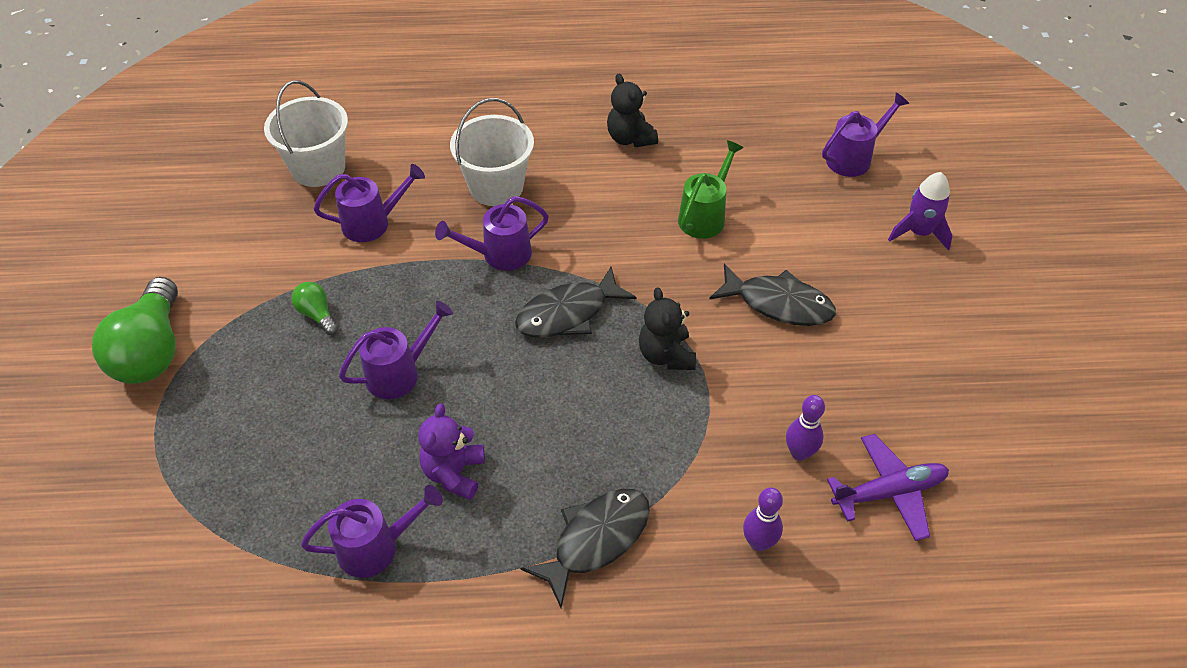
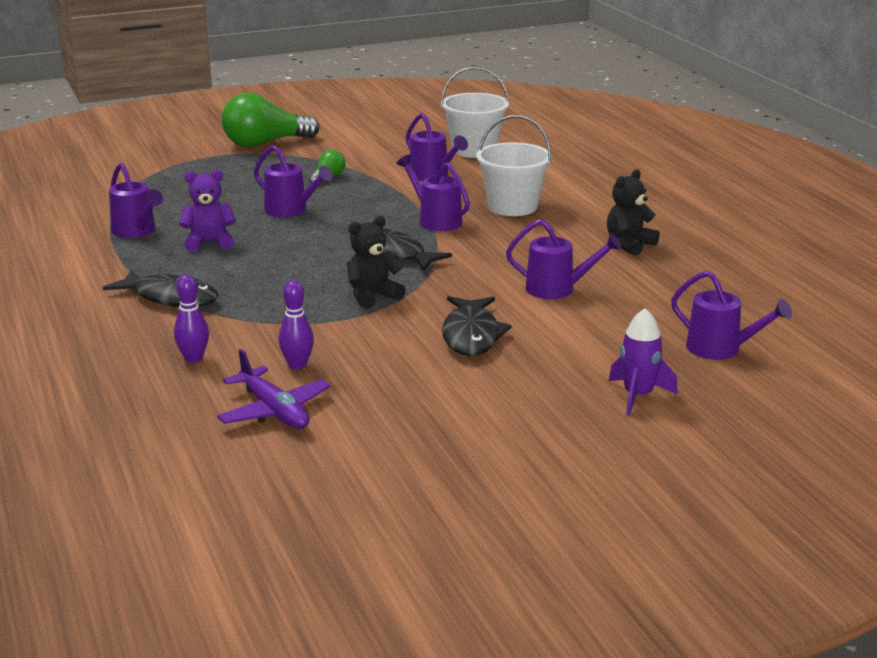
camera: 70 degrees right, 25 degrees down
green watering can [678,140,744,239] -> purple watering can [506,219,622,299]

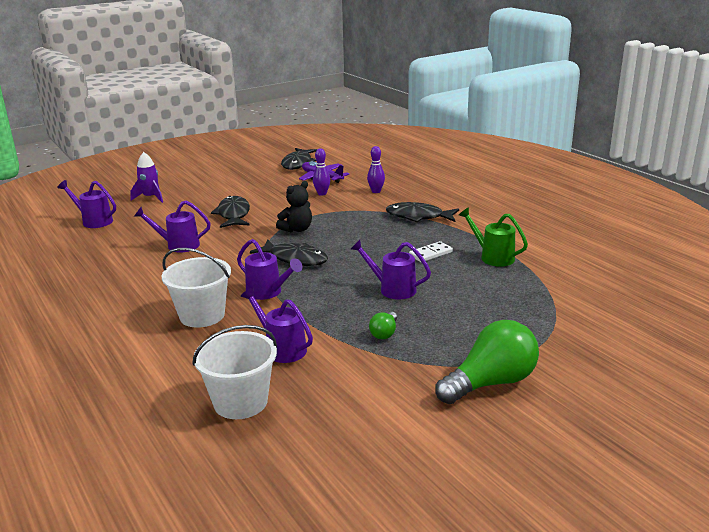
camera: 170 degrees right, 0 degrees up
purple watering can [109,163,163,238] -> green watering can [459,207,528,267]
purple teddy bear [179,169,236,252] -> white domino [409,241,453,262]
black teddy bear [607,169,660,255] -> none
none -> black fish [281,148,317,170]

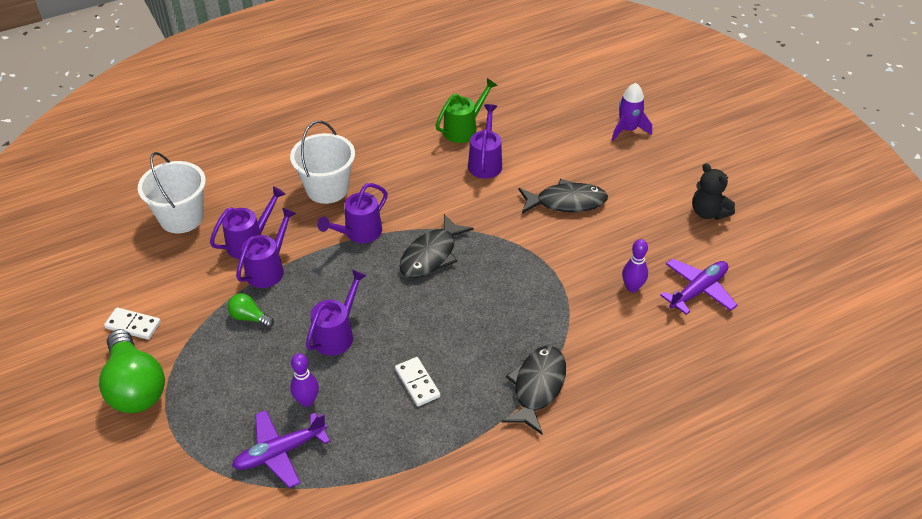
camera: 95 degrees right, 20 degrees up
purple watering can [57,180,116,228] -> purple watering can moved to [236,208,296,288]
black teddy bear [276,181,312,232] -> black teddy bear moved to [692,163,735,220]
black fish [281,148,317,170] -> none
purple bowling pin [367,146,385,193] -> purple bowling pin moved to [290,353,319,407]
green watering can [459,207,528,267] -> green watering can moved to [435,78,498,143]
none -> white domino [104,307,161,340]
none -> purple plane [232,410,330,488]

